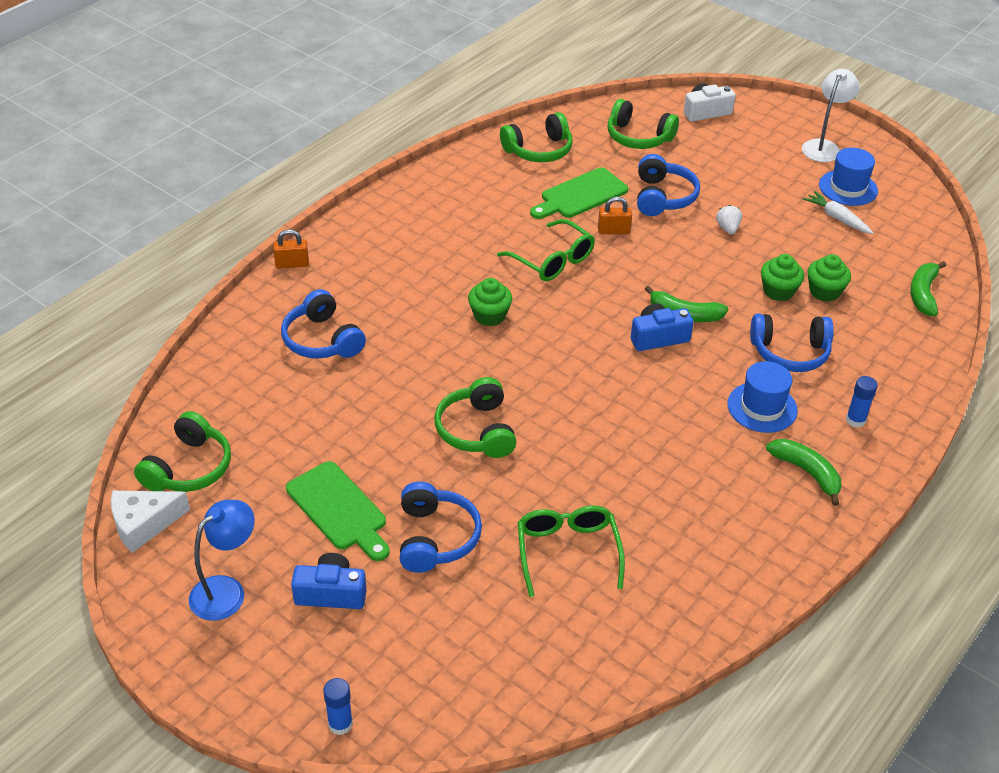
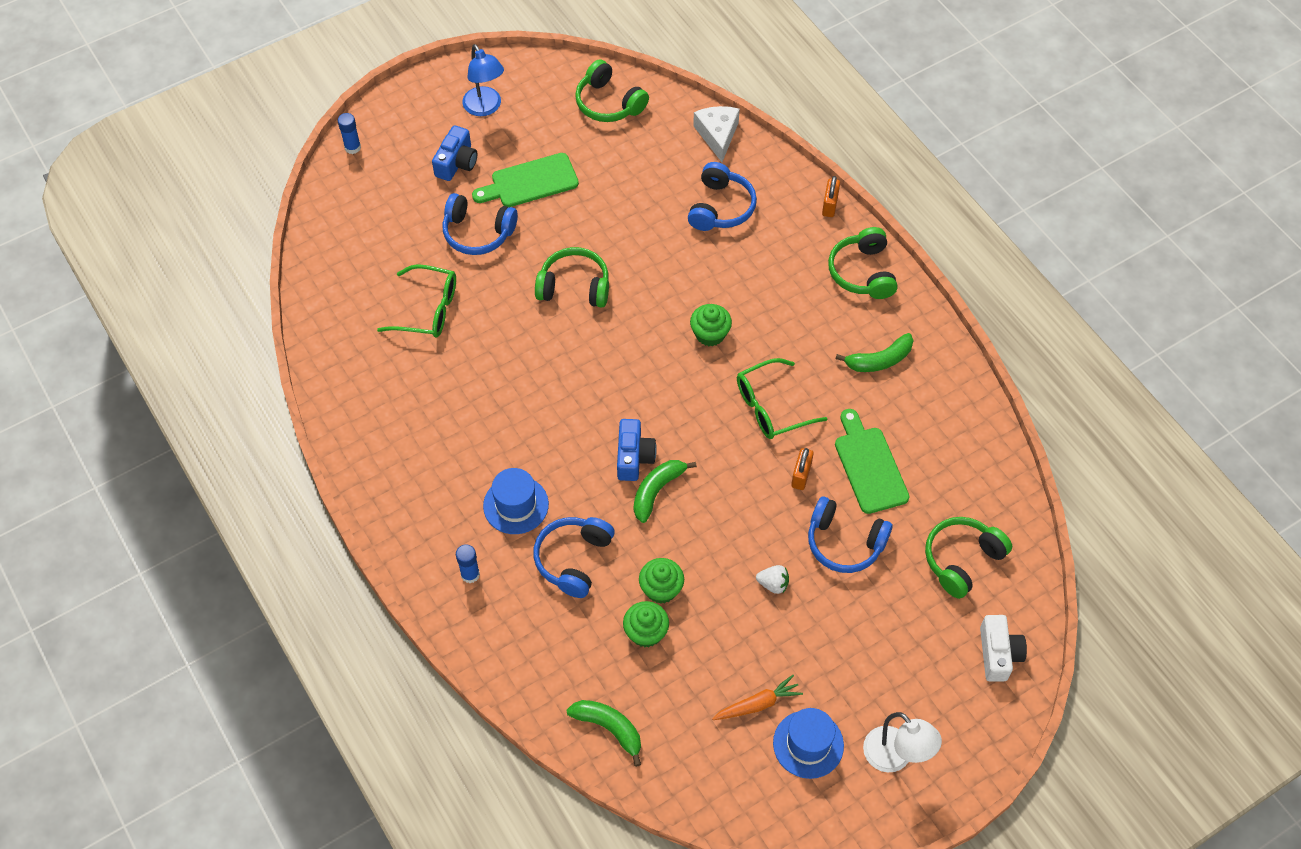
camera: 110 degrees right, 15 degrees up
white cheese [111,491,190,553] -> white cheese moved to [693,106,740,162]
blue headphones [281,289,366,359] -> blue headphones turned 120 degrees clockwise [688,162,757,231]
green headphones [500,112,573,162] -> green headphones moved to [828,227,898,299]
green banana [766,439,841,506] -> green banana moved to [835,333,914,372]
white carrot [803,191,873,234] -> orange carrot [712,675,803,720]

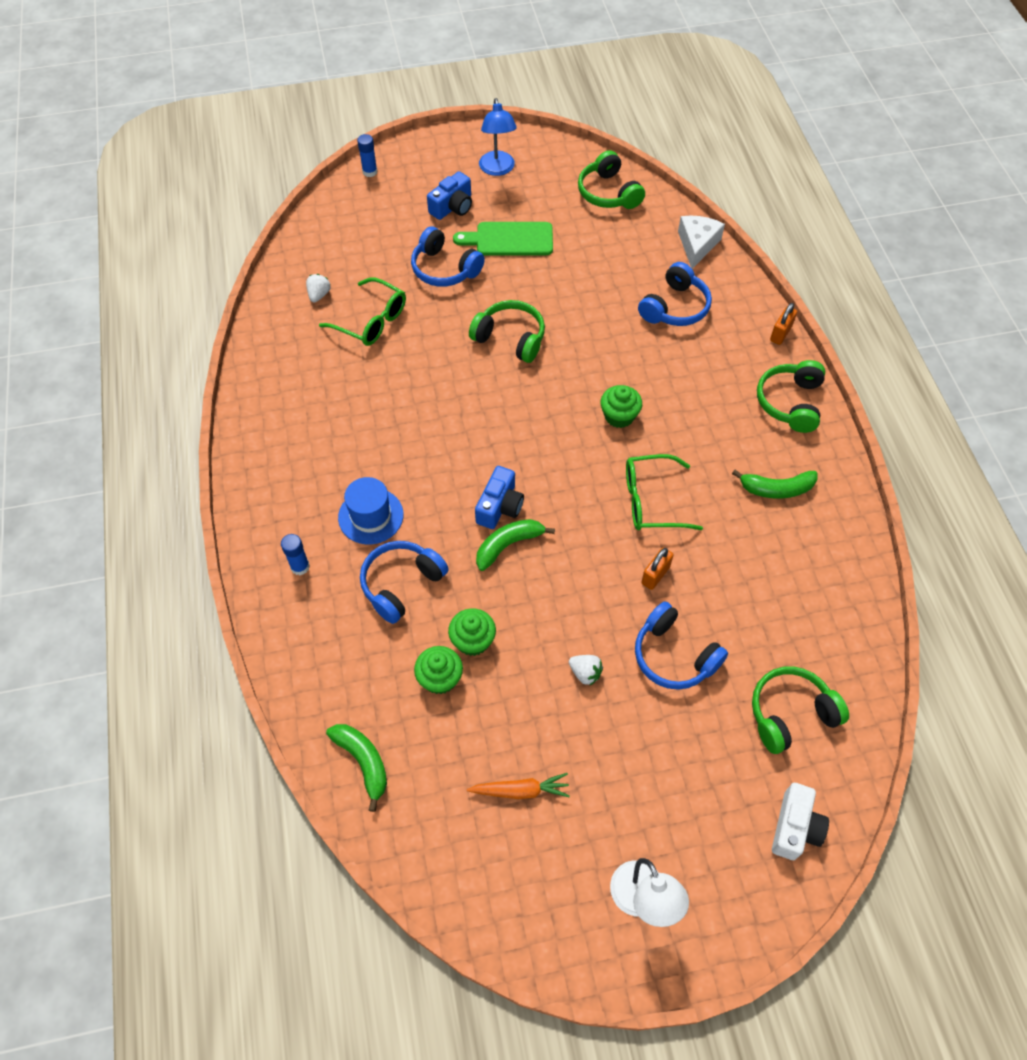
camera: 20 degrees right, 0 degrees up
blue hat [773,708,844,779] -> none
green cutting board [835,409,909,514] -> none
none -> white strawberry [306,274,331,303]

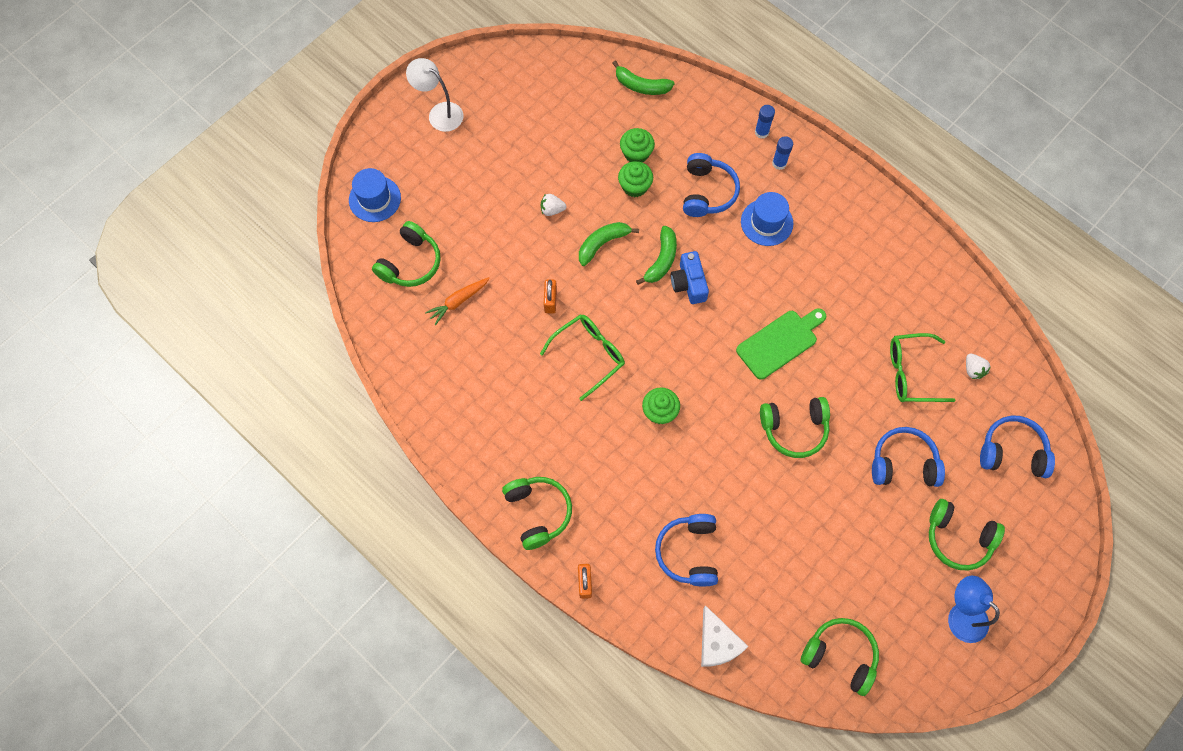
camera: 145 degrees right, 10 degrees up
blue glue stick [357,134,378,177] -> blue glue stick moved to [755,105,775,139]
blue camera [427,171,472,220] -> green headphones [929,499,1005,570]
green cutting board [453,222,553,255] -> green cutting board moved to [736,308,827,380]
orange carrot [467,773,570,799] -> orange carrot moved to [425,277,490,325]
blue headphones [635,601,728,690] -> blue headphones moved to [980,416,1055,478]
green banana [732,470,818,499] -> green banana moved to [579,222,639,266]
white camera [772,783,829,860] -> blue hat [349,168,401,222]

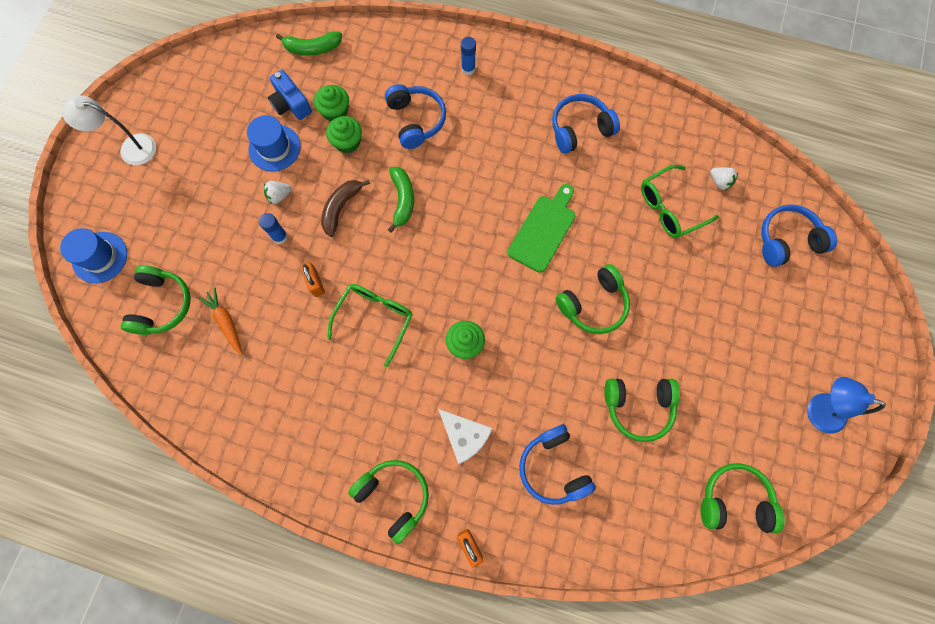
camera: 25 degrees left, 5 degrees up
orange carrot [425,277,490,325] -> orange carrot turned 120 degrees clockwise [199,288,242,355]
green banana [579,222,639,266] -> brown banana [321,180,370,237]
blue camera [671,251,709,304] -> blue camera moved to [268,70,312,120]
white cheese [701,605,749,667] -> white cheese moved to [438,409,493,464]
blue hat [741,192,793,246] -> blue hat moved to [247,115,301,172]
blue glue stick [755,105,775,139] -> blue glue stick moved to [259,213,288,244]
blue headphones [872,427,945,487] -> blue headphones moved to [552,94,620,154]
green headphones [929,499,1005,570] -> green headphones moved to [604,379,680,442]

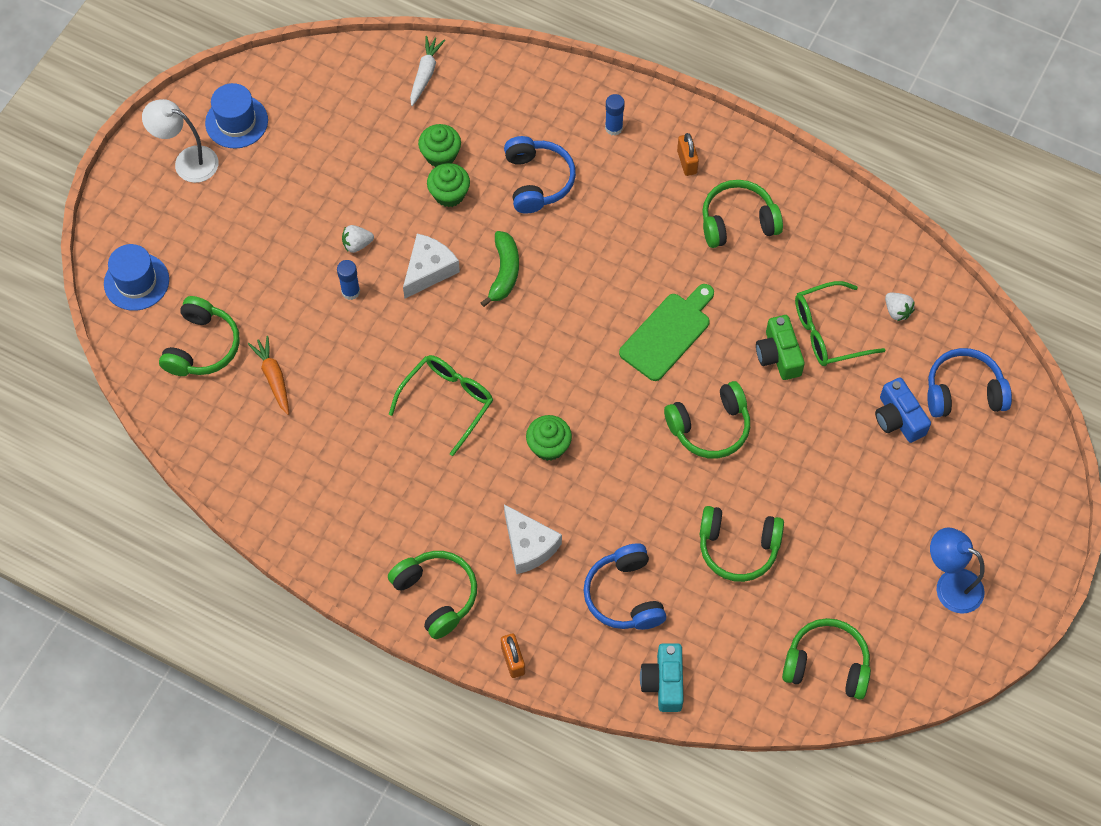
camera: 10 degrees right, 10 degrees down
blue hat [247,115,301,172] -> blue hat moved to [205,83,268,149]
blue camera [268,70,312,120] -> blue camera moved to [875,377,931,443]
green banana [276,32,342,56] -> white carrot [410,36,445,106]
orange padlock [300,262,325,297] -> orange padlock moved to [677,133,699,176]
brown banana [321,180,370,237] -> white cheese [403,234,460,299]
blue headphones [552,94,620,154] -> green headphones [702,180,783,248]
none -> turquoise camera [640,643,684,712]
none -> green camera [756,315,805,380]

